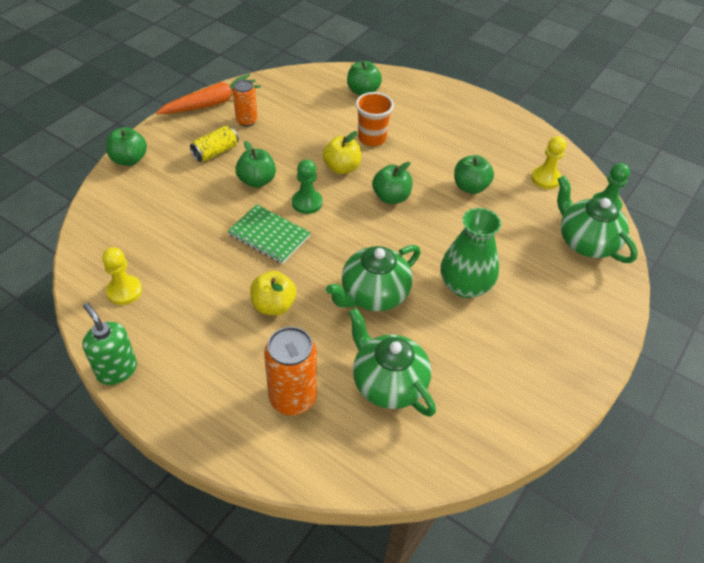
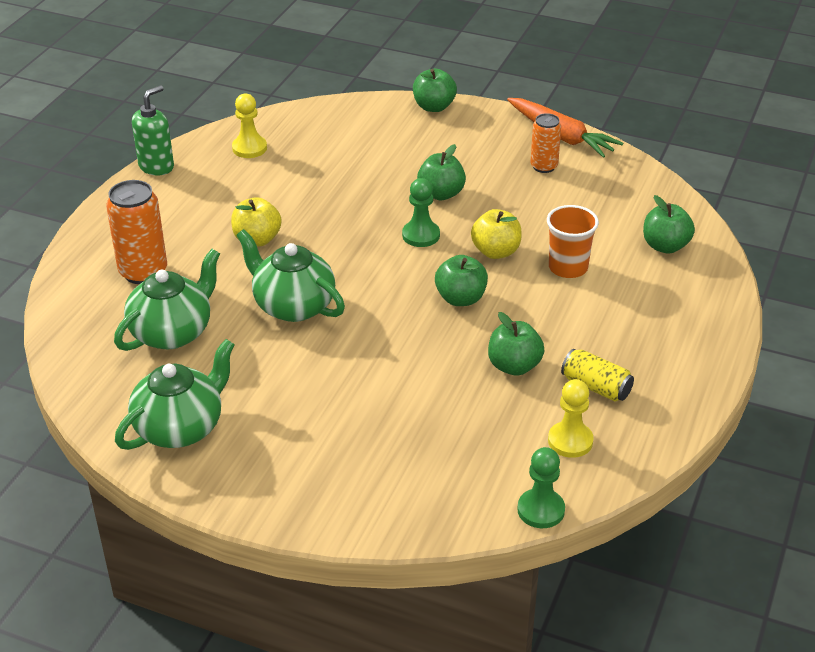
camera: 80 degrees right, 10 degrees down
yellow can [190,126,239,162] -> yellow can moved to [561,349,634,402]
green notebook [227,204,311,264] -> none
green vase [441,208,501,298] -> none
green teapot [557,175,638,263] -> green teapot moved to [115,339,235,450]

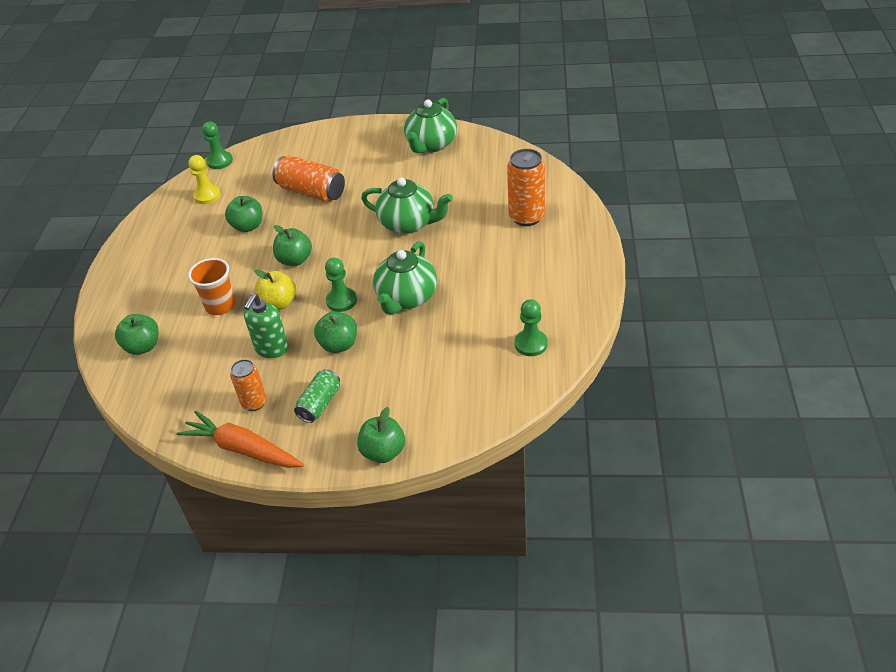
camera: 165 degrees right, 5 degrees up
green teapot [114,249,220,351] -> green teapot moved to [373,241,437,315]
green soap dispenser [132,86,174,175] -> green soap dispenser moved to [244,293,289,358]
yellow apple [231,197,282,247] -> none
yellow pawn [232,94,267,158] -> green pawn [515,299,548,356]
yellow can [561,349,634,402] -> none
none -> orange can [273,156,345,202]
none -> green can [294,369,340,423]

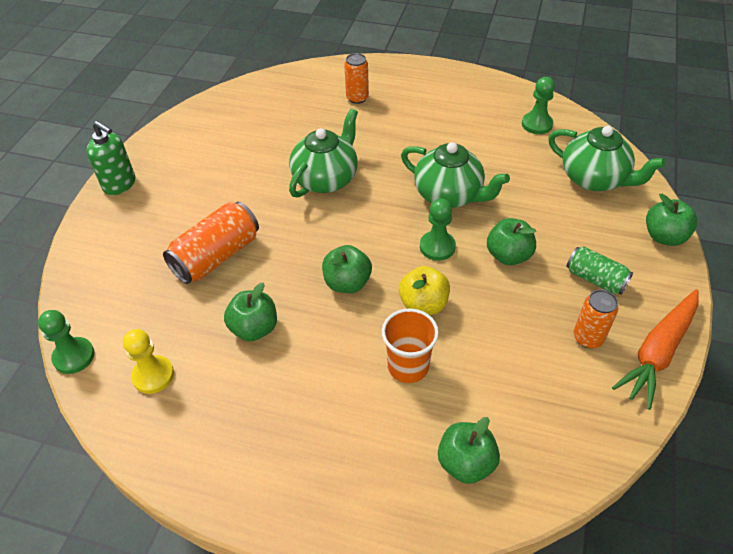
camera: 80 degrees left, 5 degrees up
green soap dispenser [244,293,289,358] -> green soap dispenser moved to [86,121,135,195]
green teapot [404,98,457,153] -> green teapot moved to [548,126,666,191]
orange can [507,149,545,226] -> orange can [344,53,369,104], size x0.62

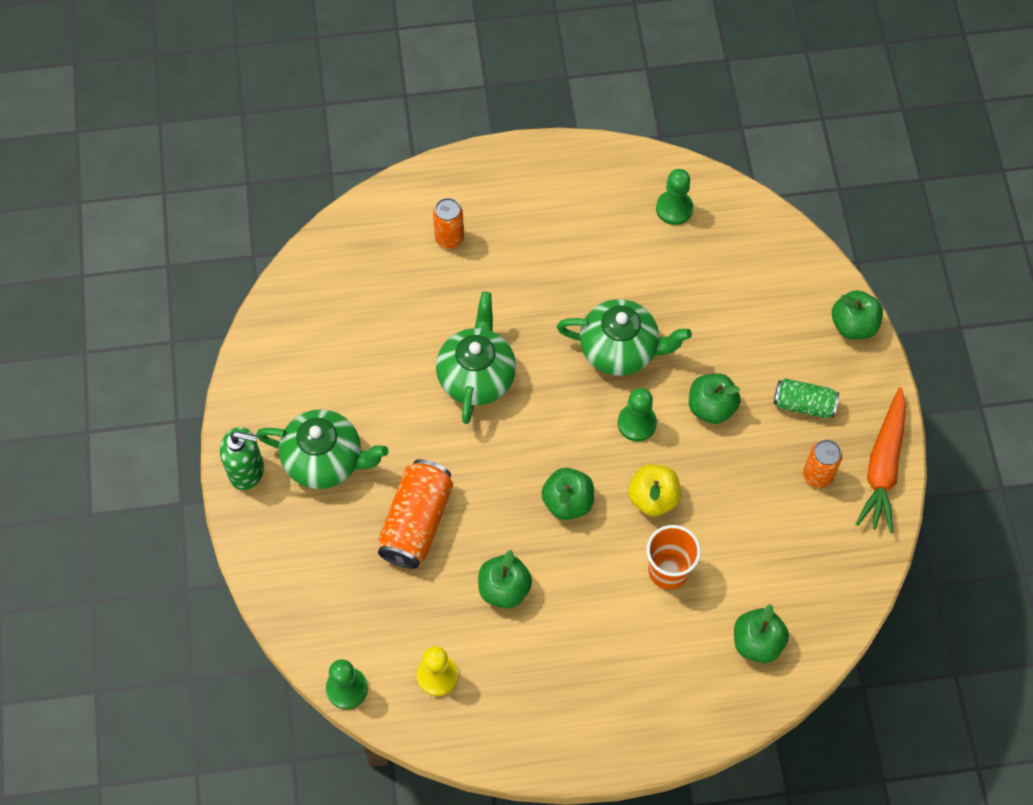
camera: 25 degrees left, 15 degrees up
green teapot [548,126,666,191] -> green teapot moved to [256,409,389,489]

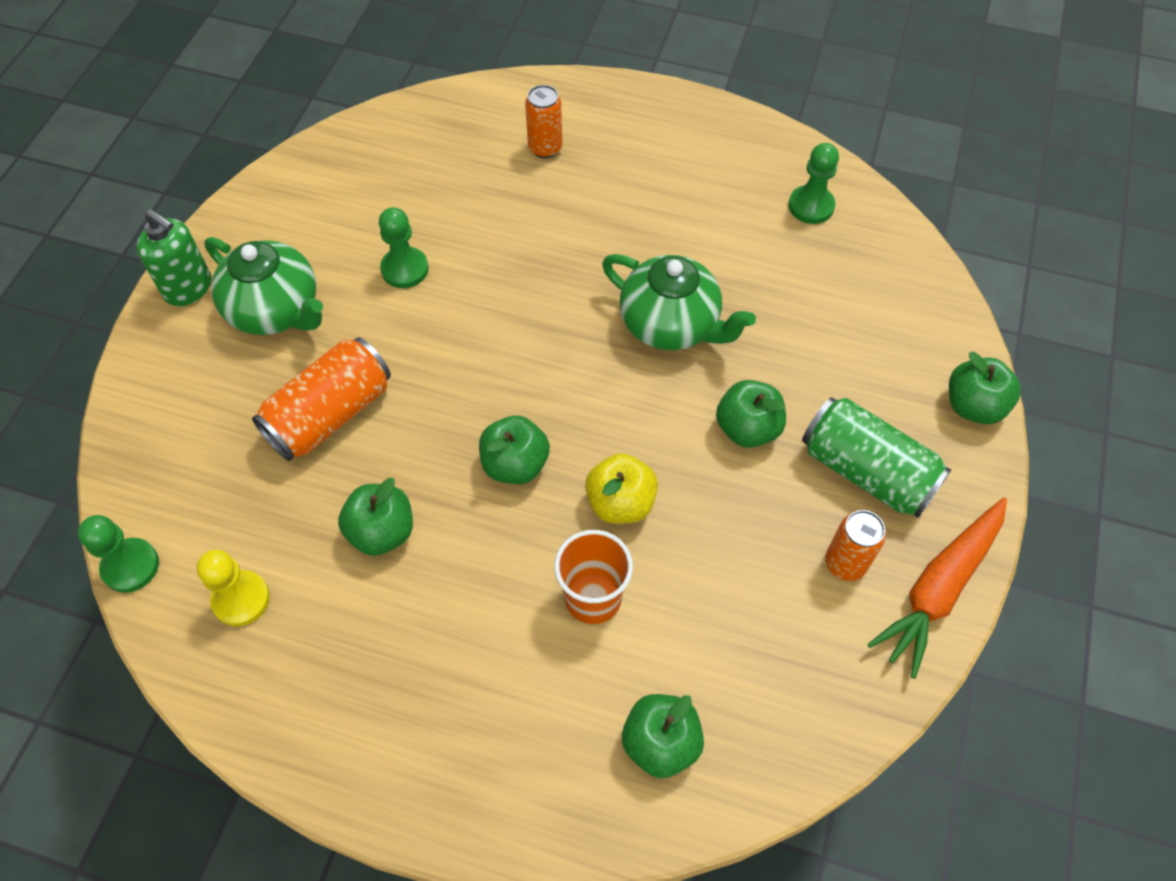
camera: 25 degrees right, 5 degrees down
green teapot [436,292,516,424] -> none
green pawn [618,388,657,441] -> green pawn moved to [379,207,429,288]
green can [773,378,839,418] -> green can [802,397,952,518], size x1.61

